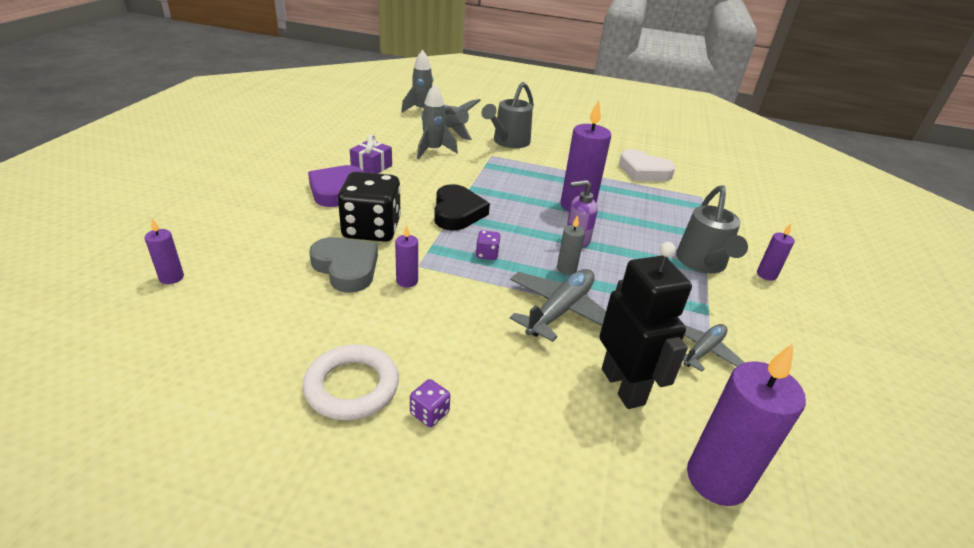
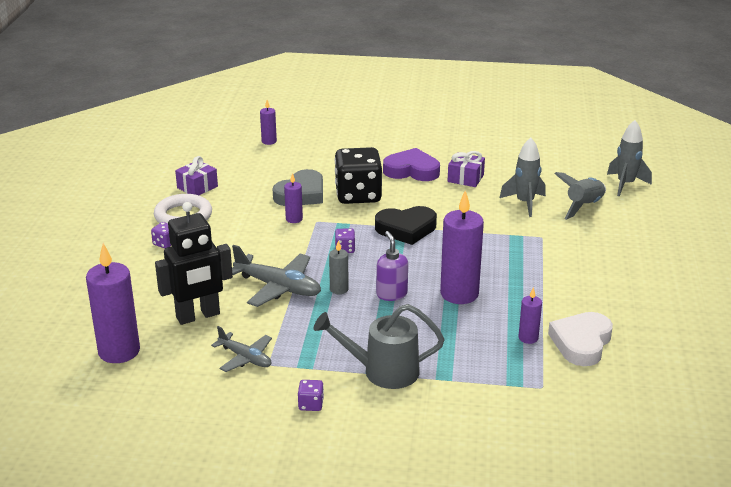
camera: 85 degrees right, 5 degrees down
grey watering can [481,82,534,148] -> none
purple candle [757,224,795,281] -> purple candle moved to [518,287,542,344]
none -> purple gift [175,156,218,195]
none -> purple dice [298,380,324,411]

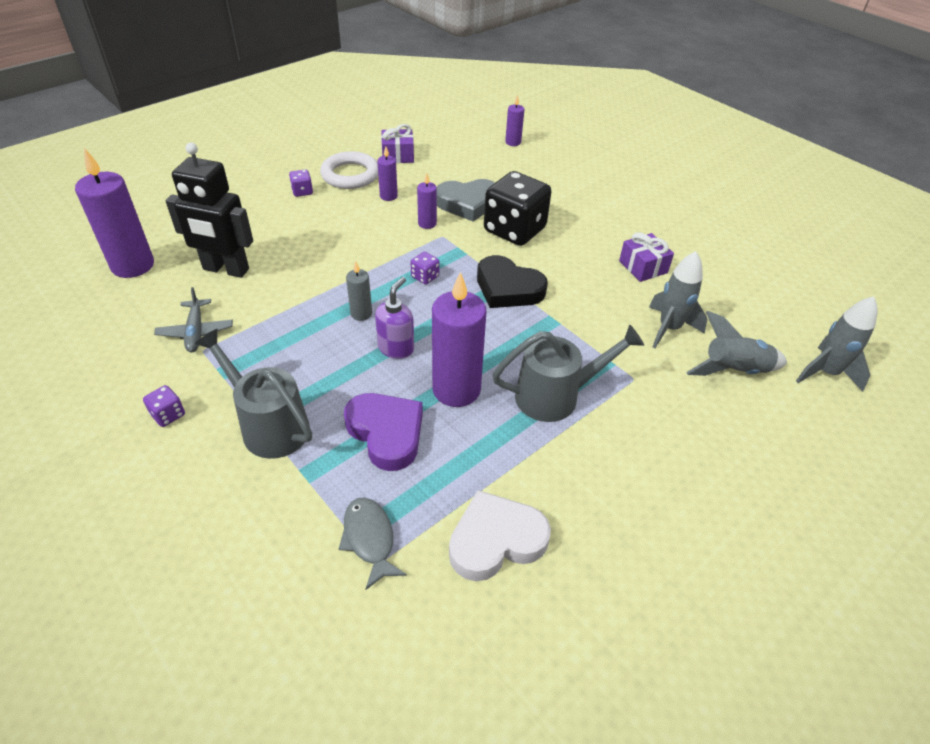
camera: 40 degrees right, 15 degrees up
grey plane [232,245,321,307] -> none
purple heart [383,148,440,181] -> purple heart moved to [344,393,423,471]
purple candle [518,287,542,344] -> purple candle moved to [377,146,398,201]
none -> grey fish [339,498,407,590]
none -> grey watering can [492,324,644,422]

